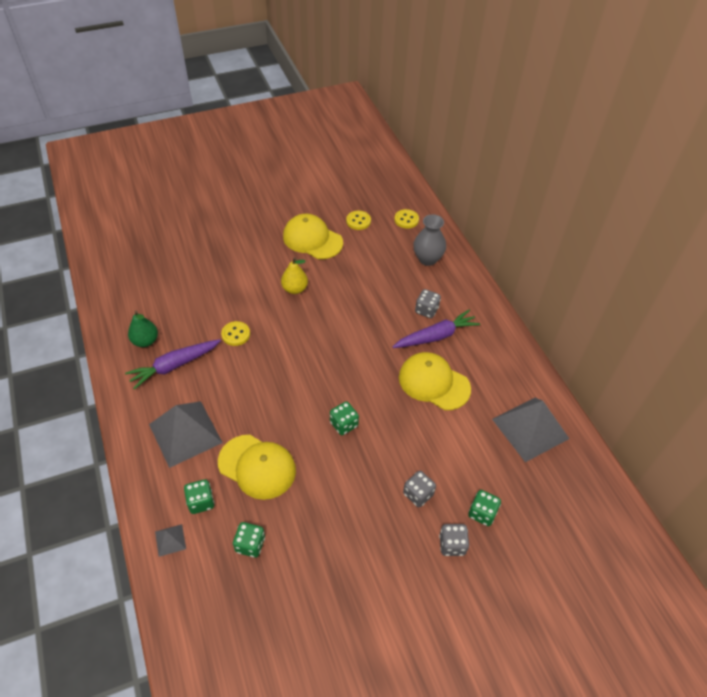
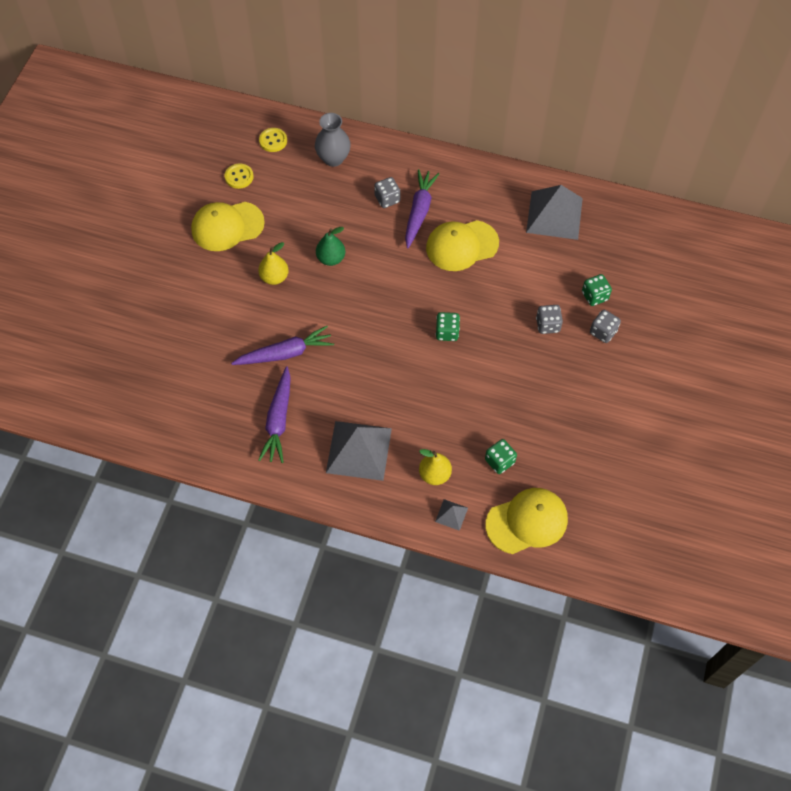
camera: 50 degrees left, 10 degrees up
green pear [128,311,158,347] -> green pear moved to [316,227,345,266]
green dice [184,479,214,514] -> yellow pear [419,449,452,485]
yellow cap [218,435,296,500] -> yellow cap moved to [486,488,568,554]
yellow button [221,321,250,346] -> purple carrot [231,326,334,365]

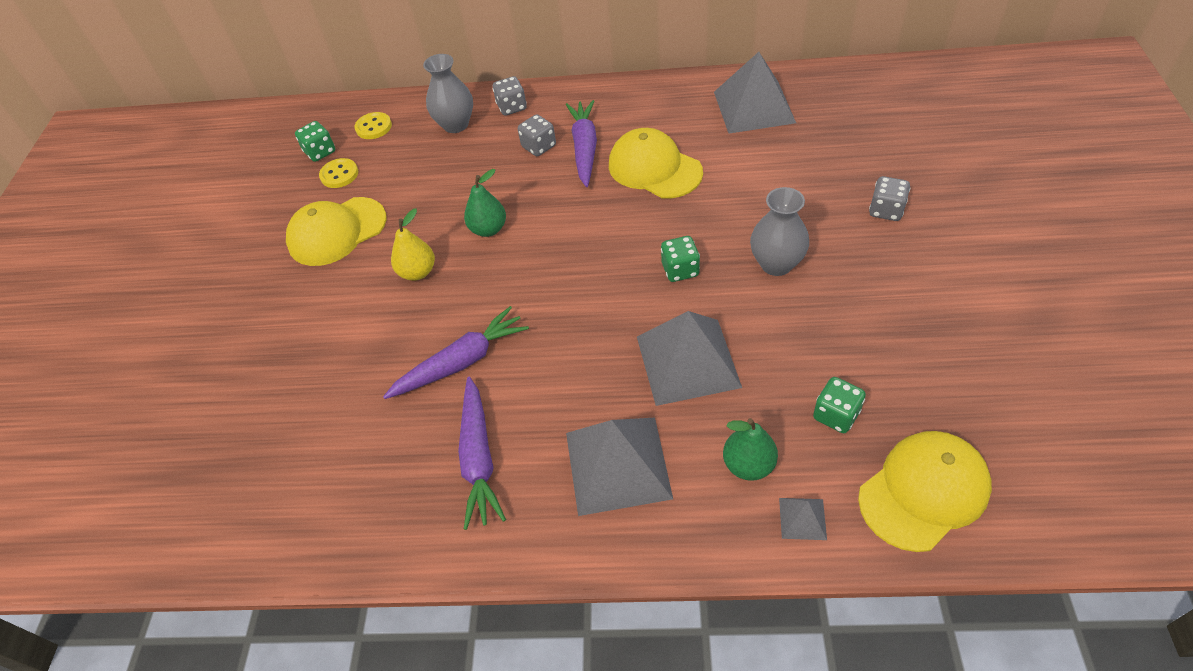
camera: 10 degrees left, 10 degrees down
yellow pear [419,449,452,485] -> green pear [723,418,778,481]
yellow cap [426,220,499,271] -> yellow cap turned 75 degrees clockwise [609,128,703,199]
grey dice [536,305,563,334] -> grey dice moved to [493,76,527,116]
green dice [582,274,612,306] -> green dice moved to [295,121,335,162]
none -> grey pyramid [637,311,742,406]
none -> grey vase [750,187,809,276]

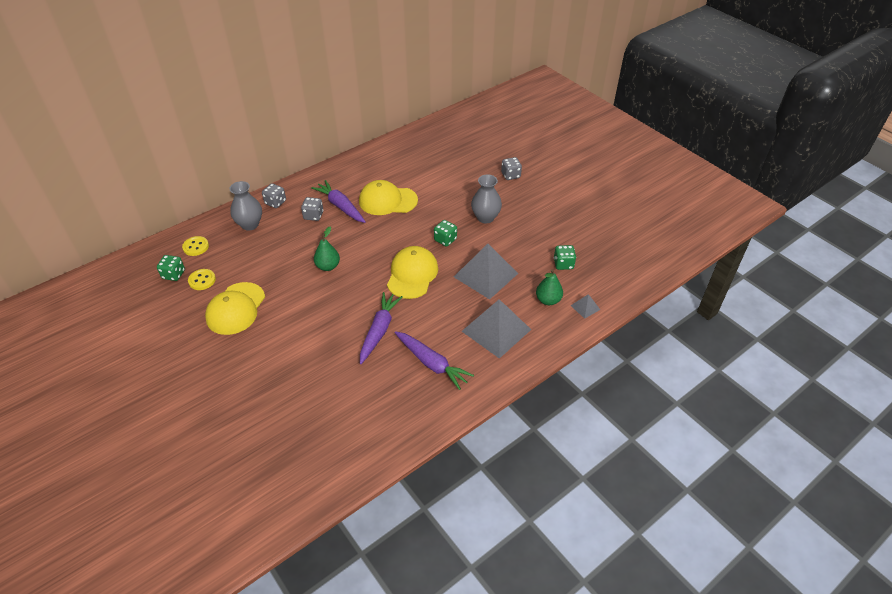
camera: 45 degrees left, 5 degrees down
yellow pear [391,209,435,281] -> none
grey pyramid [714,52,796,133] -> none
yellow cap [858,431,992,552] -> yellow cap moved to [387,246,438,299]

